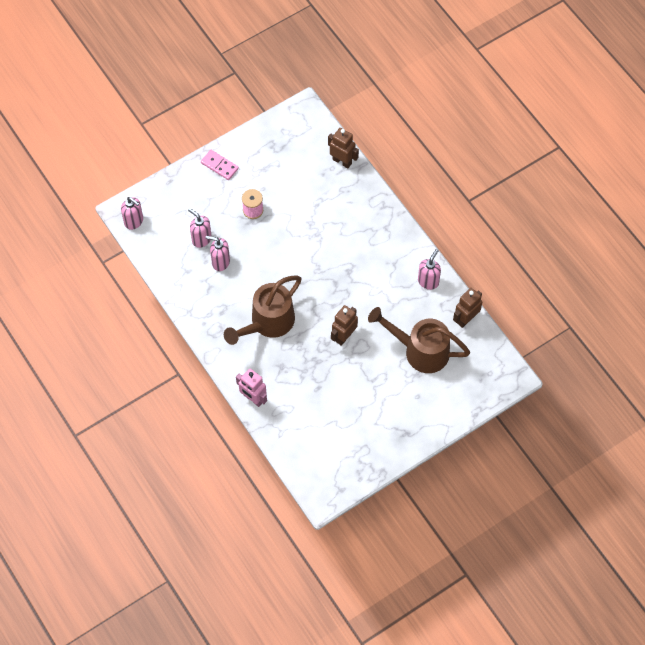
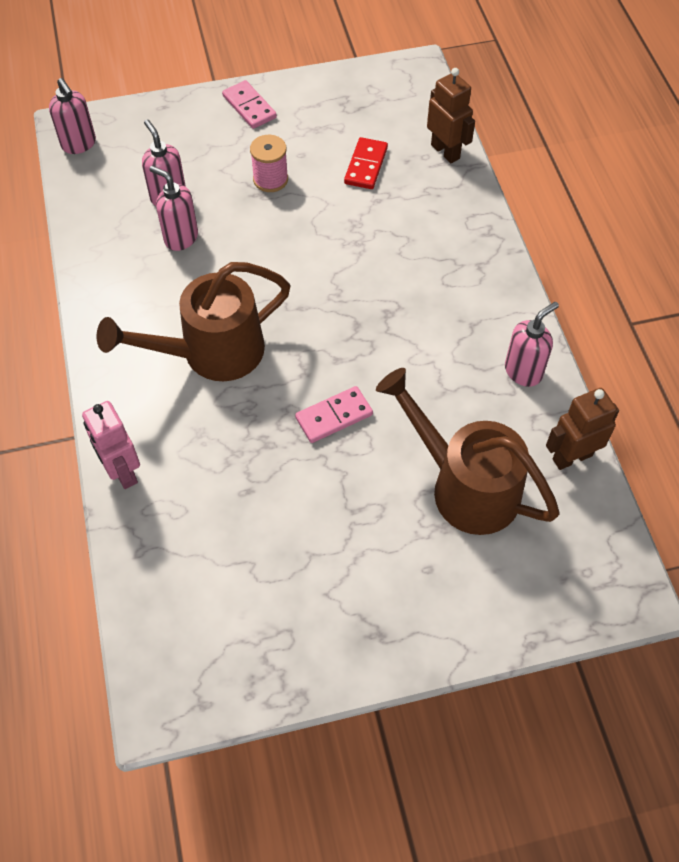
camera: 20 degrees right, 5 degrees down
brown robot [331,305,358,346] -> pink domino [295,386,373,443]
none -> red domino [344,137,388,189]

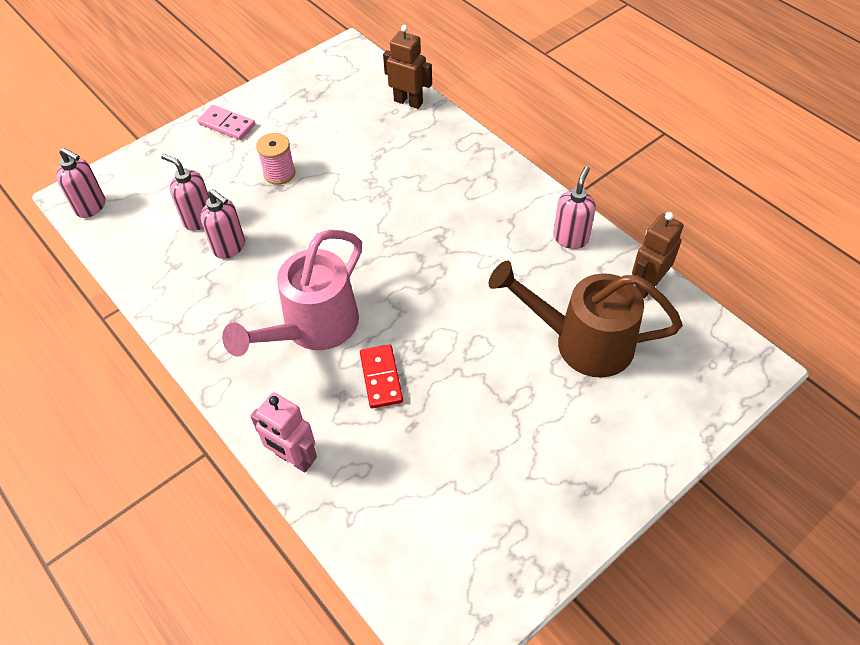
camera: 25 degrees left, 5 degrees down
brown watering can [97,262,291,381] -> pink watering can [222,230,362,357]
pink soap dispenser [149,166,198,251] -> pink soap dispenser turned 150 degrees counterclockwise [200,189,245,259]
pink domino [295,386,373,443] -> none
red domino [344,137,388,189] -> red domino moved to [360,345,403,409]

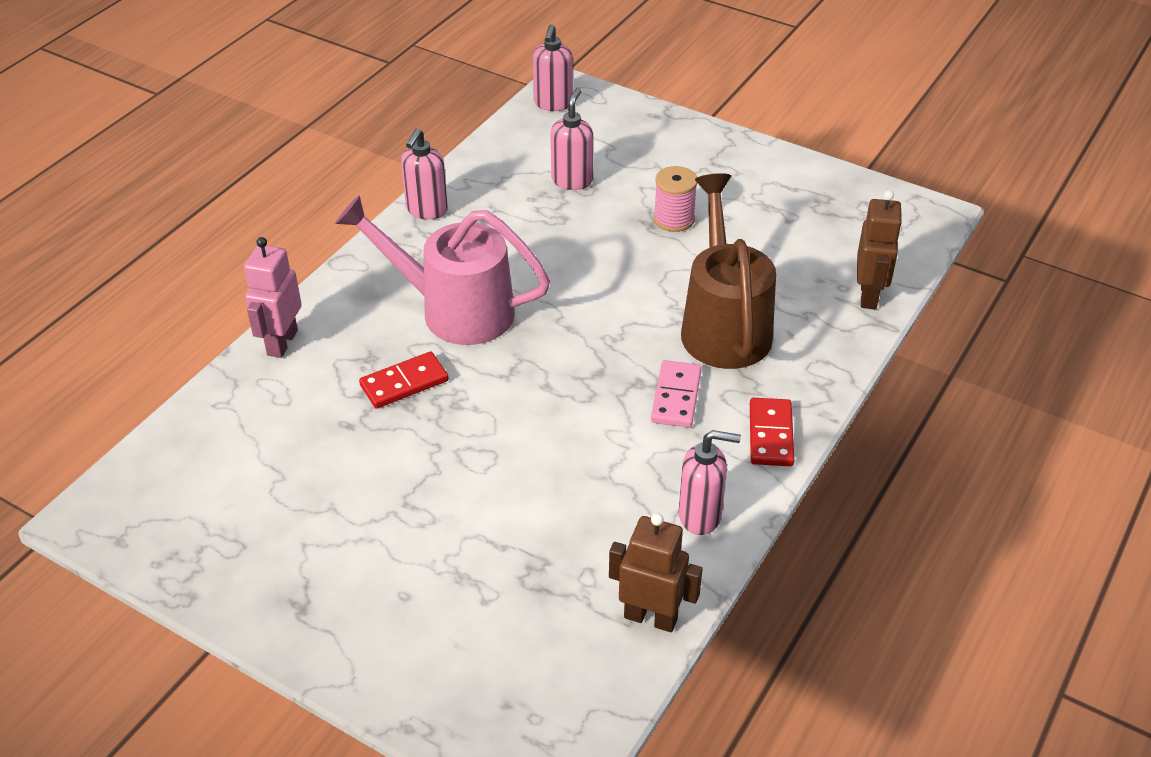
camera: 70 degrees right, 10 degrees down
pink domino [198,105,255,140] -> pink domino moved to [651,360,702,428]
pink soap dispenser [200,189,245,259] -> pink soap dispenser moved to [401,128,448,219]
brown watering can [489,260,683,378] -> brown watering can moved to [681,173,776,369]
none -> red domino [750,398,794,466]

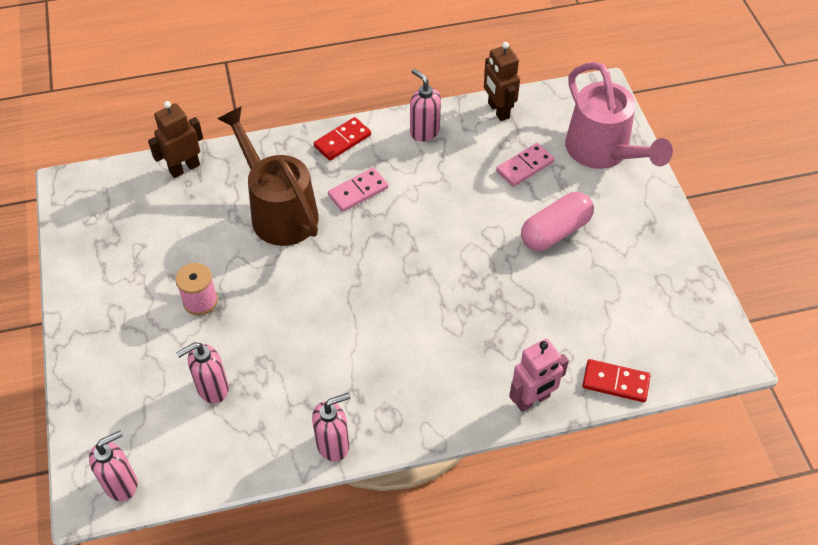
camera: 135 degrees left, 10 degrees up
pink watering can [335,195,550,345] -> pink watering can moved to [565,62,673,169]
red domino [359,351,449,409] -> red domino moved to [582,359,651,402]
brown watering can [681,173,776,369] -> brown watering can turned 105 degrees clockwise [218,107,319,246]
none -> pink domino [496,143,554,187]
none -> pink capsule [521,192,594,251]

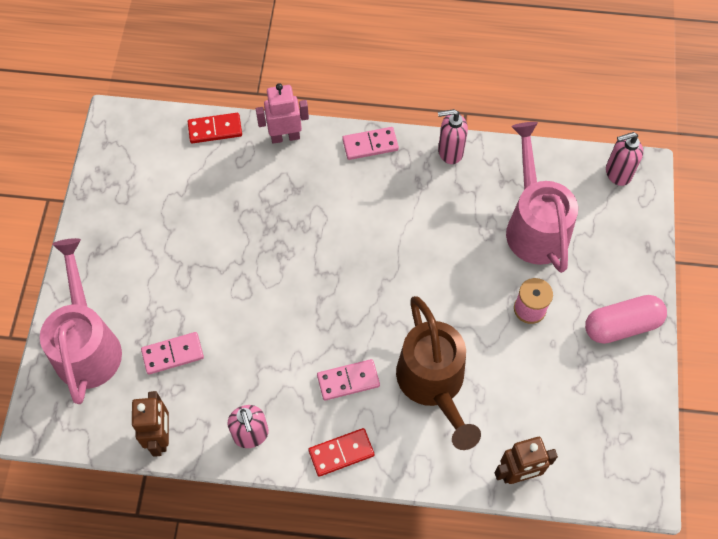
camera: 160 degrees left, 10 degrees up
pink soap dispenser [176,342,229,403] -> pink watering can [506,122,578,273]
pink capsule [521,192,594,251] -> pink capsule moved to [585,295,667,344]
red domino [582,359,651,402] -> red domino turned 45 degrees counterclockwise [188,113,242,144]
none -> pink domino [342,127,399,160]

